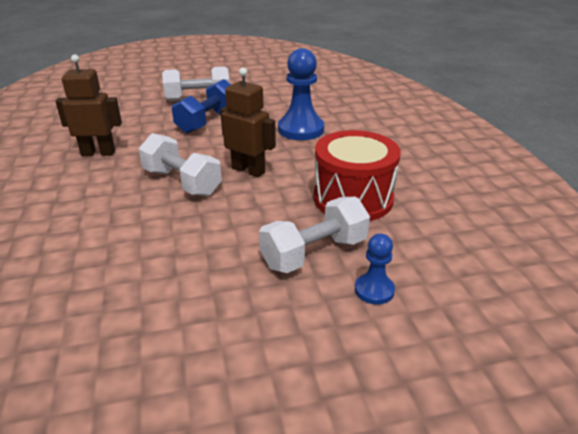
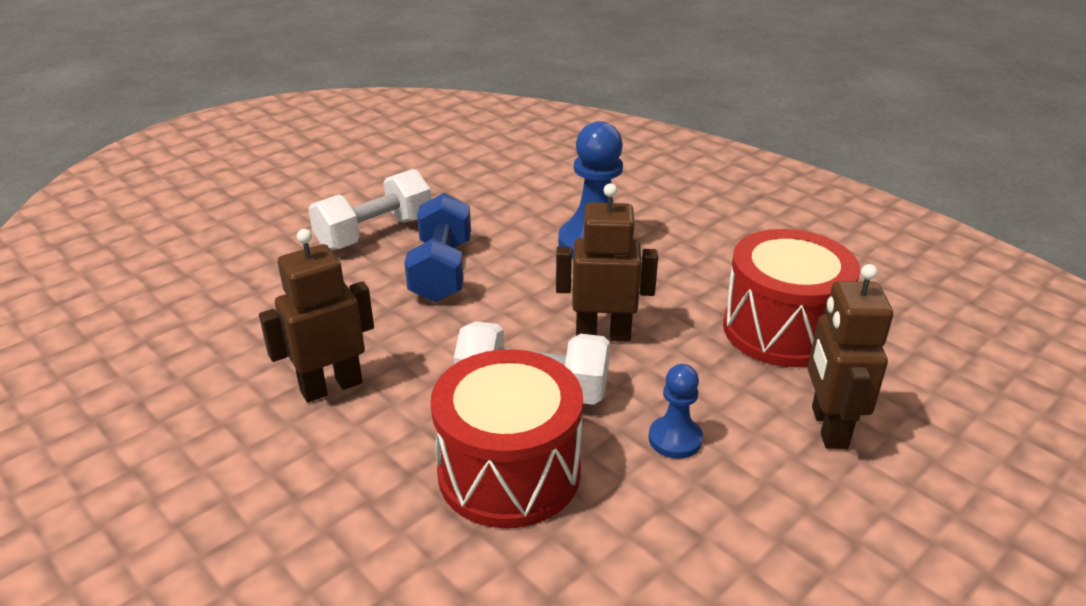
camera: 30 degrees left, 0 degrees up
white dumbbell [259,197,370,273] -> brown robot [807,264,893,449]
blue pawn [355,234,395,305] -> blue pawn moved to [648,364,703,459]
none -> red drum [430,349,583,528]

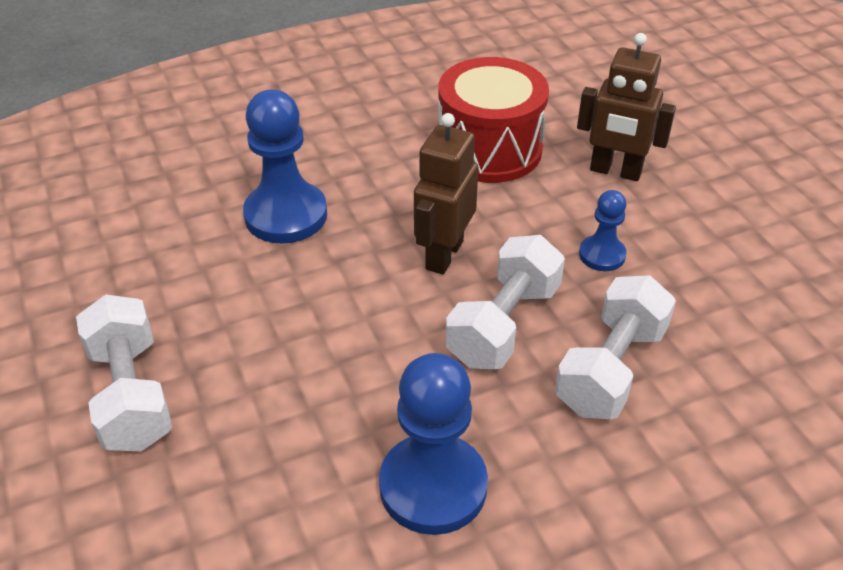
camera: 70 degrees left, 10 degrees up
brown robot [259,229,374,402] -> blue pawn [379,353,488,535]
blue dumbbell [404,193,471,302] -> none
red drum [430,349,583,528] -> white dumbbell [555,275,676,419]

